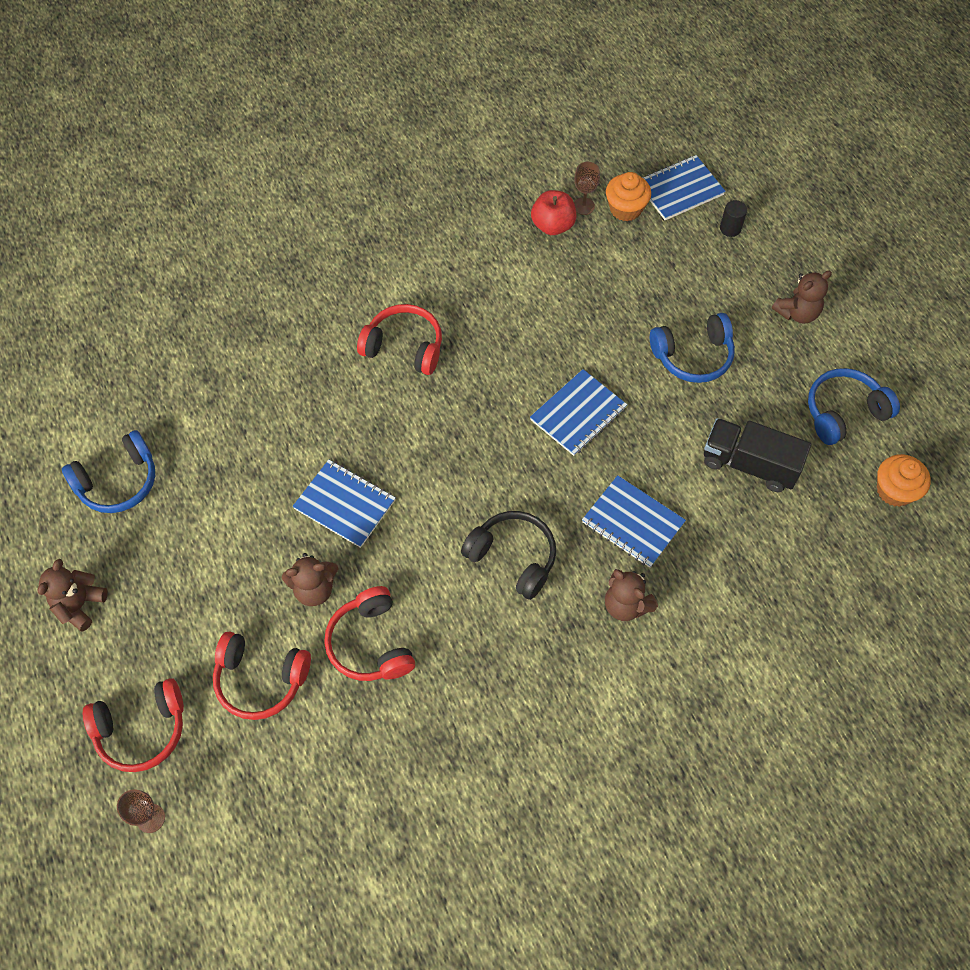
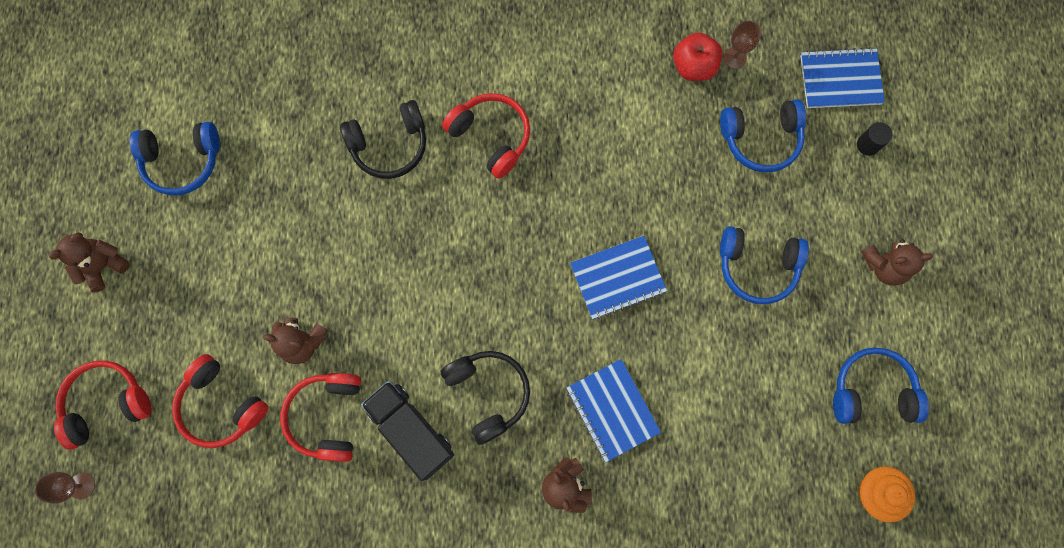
camera: 25 degrees right, 15 degrees up
red headphones [83,678,184,772] -> red headphones turned 150 degrees clockwise [54,361,152,450]
blue notebook [292,460,396,548] -> none
orange cupcake [606,172,651,221] -> none
black truck [704,418,811,492] -> black truck moved to [361,381,454,481]
none -> black headphones [340,100,426,179]
none -> blue headphones [720,99,806,172]

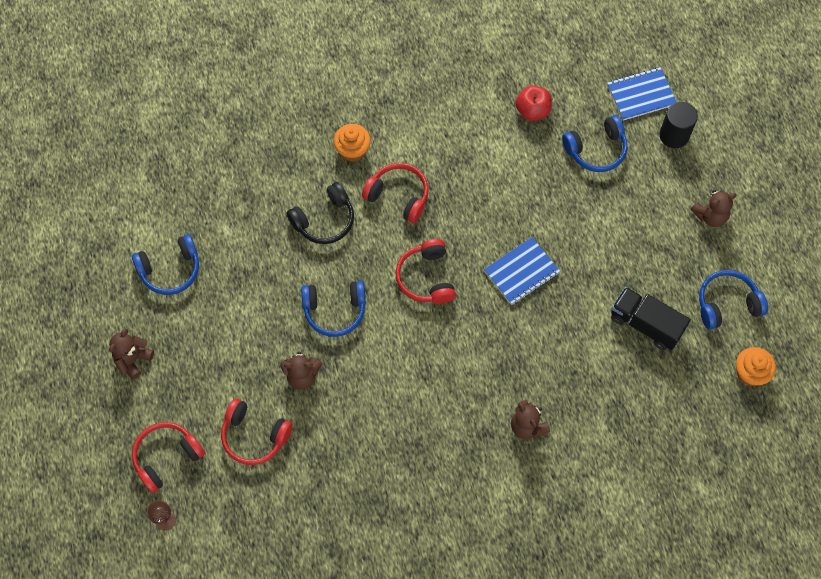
camera: 15 degrees left, 10 degrees down
red headphones [280,373,361,462] -> red headphones moved to [395,239,456,304]
black truck [361,381,454,481] -> black truck moved to [611,287,691,350]
black headphones [441,351,530,445] -> none
blue notebook [566,359,661,462] -> none
blue headphones [720,226,809,304] -> blue headphones moved to [301,281,366,337]
brown goblet [723,20,761,69] -> none
black cylinder [857,122,892,156] -> black cylinder [659,102,698,148], size x1.72
none -> orange cupcake [333,124,371,162]

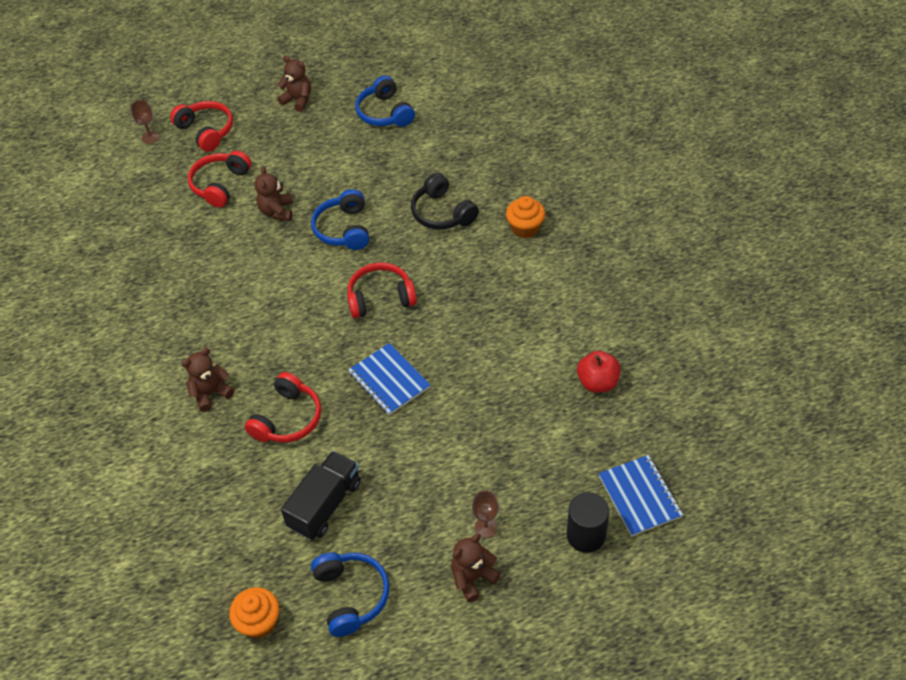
camera: 90 degrees right, 15 degrees down
red headphones [362,163,429,223] -> red headphones moved to [245,372,321,443]
blue headphones [562,115,628,172] -> none
brown teddy bear [691,190,736,227] -> brown teddy bear turned 75 degrees clockwise [451,534,501,602]
none -> brown goblet [472,491,499,538]

